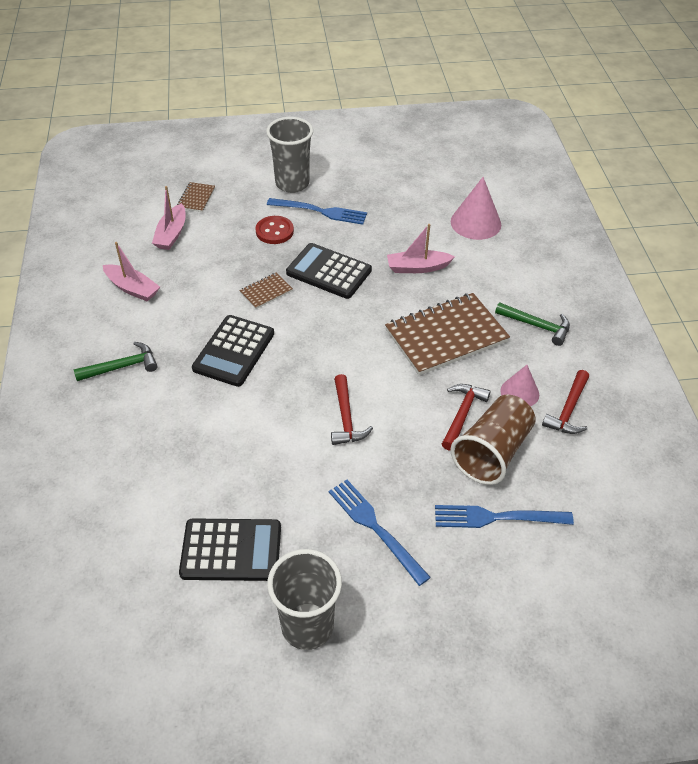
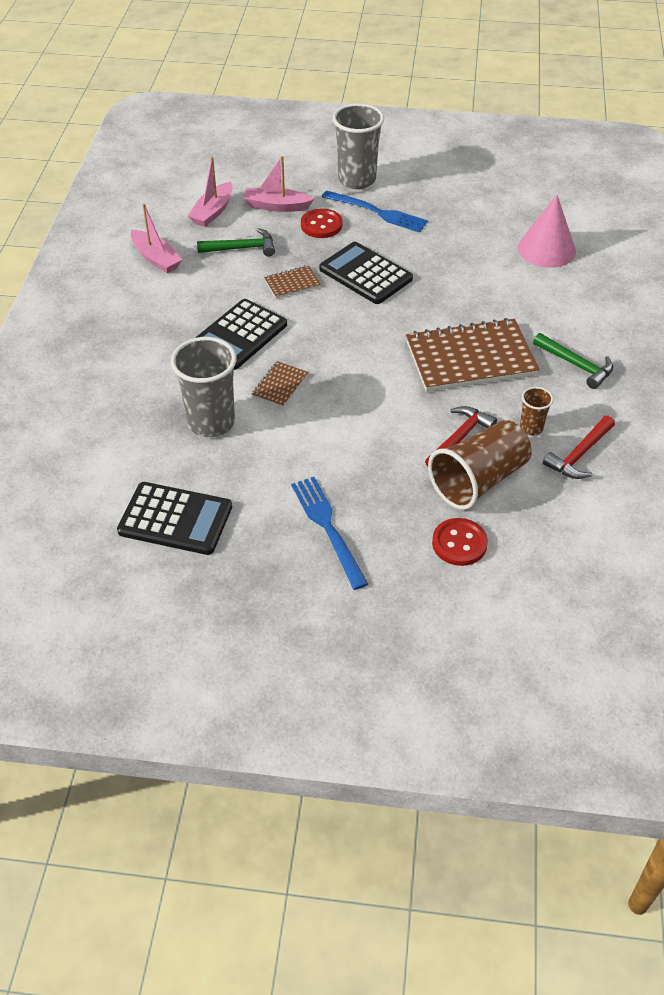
camera: 15 degrees right, 0 degrees up
green hammer [74,342,158,381] -> green hammer moved to [197,228,275,257]
brown notebook [177,182,215,212] -> brown notebook moved to [252,361,308,407]
grey cup [267,549,342,650] -> grey cup moved to [171,337,237,437]
red hammer [331,374,373,445] -> none
pink boat [387,224,455,273] -> pink boat moved to [243,156,314,212]
blue fork [435,505,574,528] -> red button [432,518,488,566]
pink cone [500,365,539,406] -> brown cup [520,387,553,435]

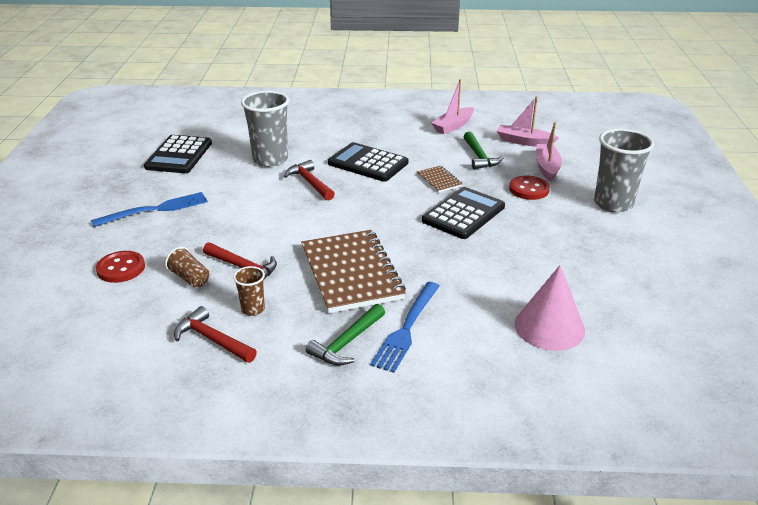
camera: 85 degrees right, 15 degrees down
brown notebook [252,361,308,407] -> red hammer [284,160,335,201]
blue fork [322,191,428,233] -> blue fork moved to [370,282,440,373]
brown cup [428,420,532,510] -> brown cup [165,247,209,288], size x0.49

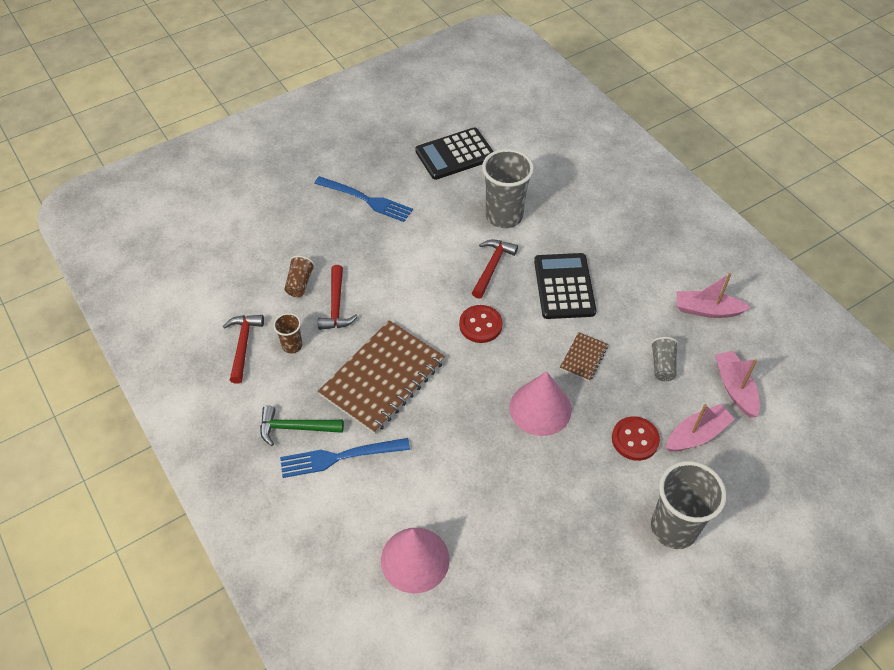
camera: 55 degrees right, 20 degrees up
red button [96,251,145,283] -> red button moved to [459,305,503,343]
black calculator [422,187,505,239] -> pink cone [510,371,572,436]
green hammer [464,132,503,169] -> grey cup [651,337,678,381]

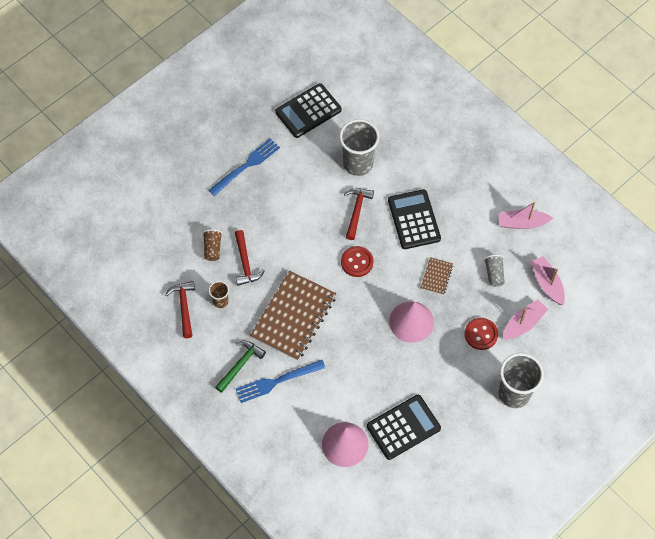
camera: 10 degrees left, 10 degrees up
green hammer [260,405,344,446] -> green hammer turned 135 degrees clockwise [215,341,266,393]
blue fork [314,176,413,222] -> blue fork turned 60 degrees counterclockwise [209,138,280,196]
none -> black calculator [367,395,441,460]

